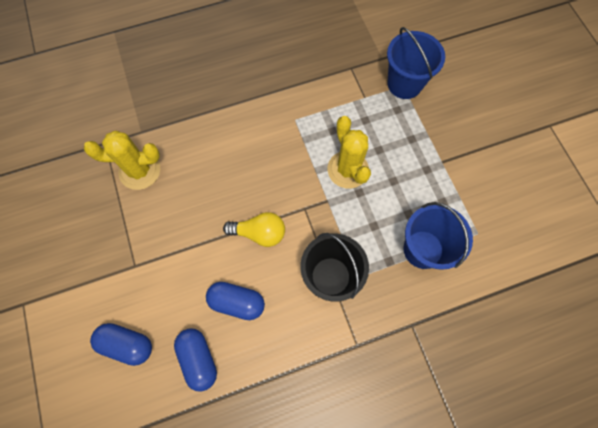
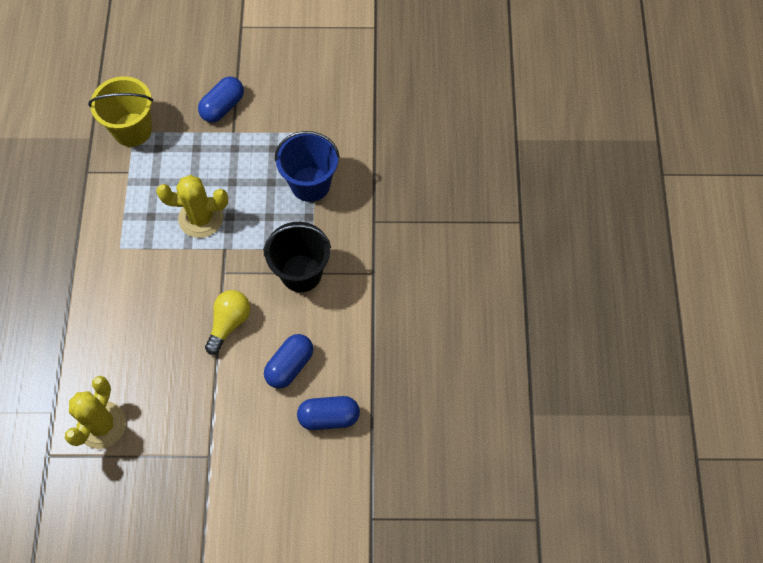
camera: 70 degrees left, 5 degrees down
blue capsule [90,323,152,366] -> blue capsule moved to [198,77,244,122]
blue bucket [387,27,445,99] -> yellow bucket [88,76,153,147]

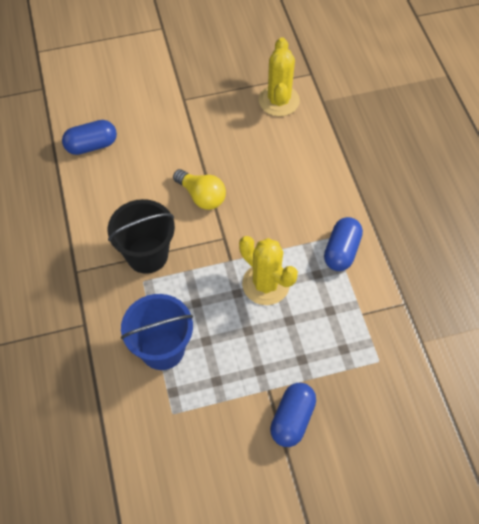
camera: 165 degrees right, 5 degrees down
yellow bucket [88,76,153,147] -> none
yellow cactus [156,175,228,238] -> yellow cactus turned 60 degrees clockwise [239,236,298,305]
yellow light bulb [205,290,250,355] -> yellow light bulb turned 60 degrees counterclockwise [173,169,226,210]
blue capsule [264,334,313,389] -> blue capsule moved to [324,217,363,271]

